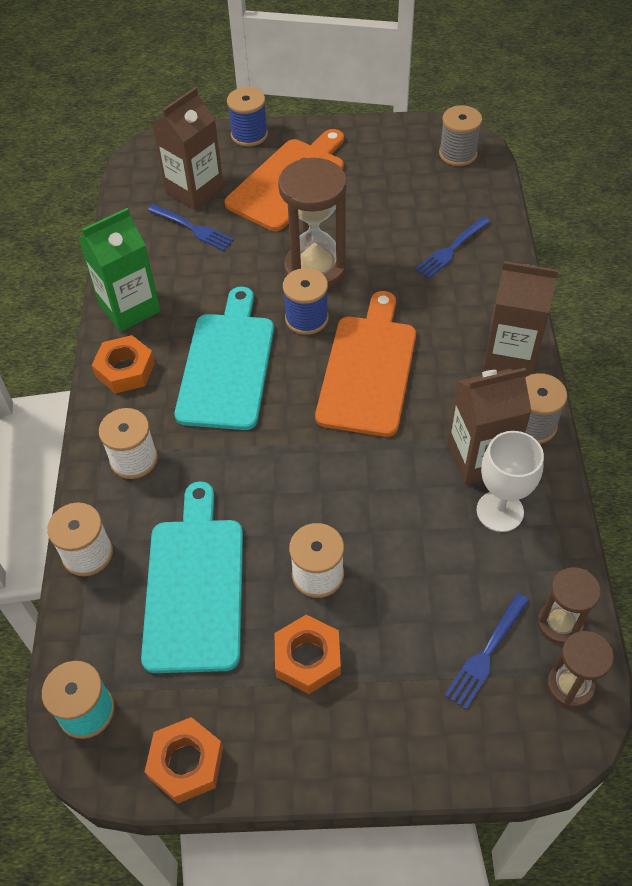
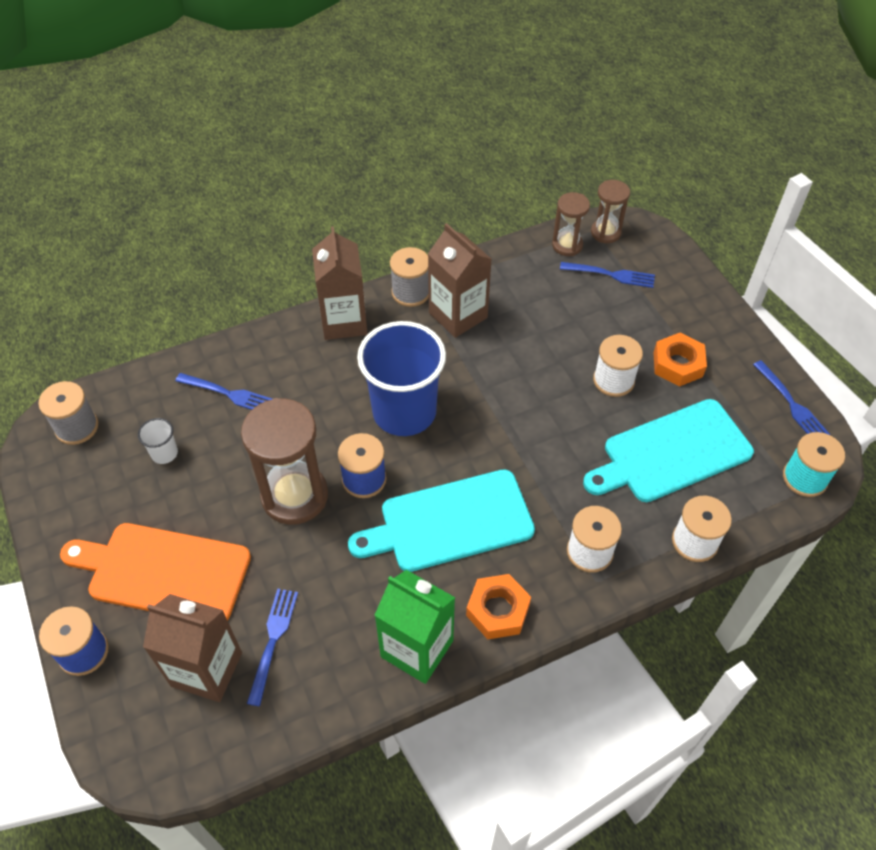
camera: 115 degrees left, 0 degrees up
orange nut [145,717,223,803] -> blue fork [753,360,830,435]
orange cutting board [315,291,416,437] -> blue cup [357,321,446,436]
white goblet [476,431,544,532] -> none
none -> white cup [138,418,178,464]

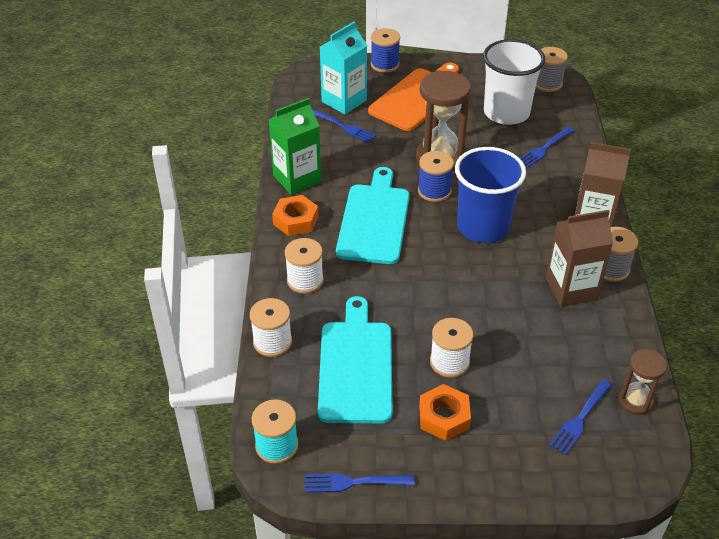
camera: 115 degrees right, 10 degrees down
white cup [138,418,178,464] -> white cup [483,39,545,125], size x2.47
brown carton [143,594,242,702] -> turquoise carton [320,21,367,114]
brown hourglass [591,180,630,243] -> none

